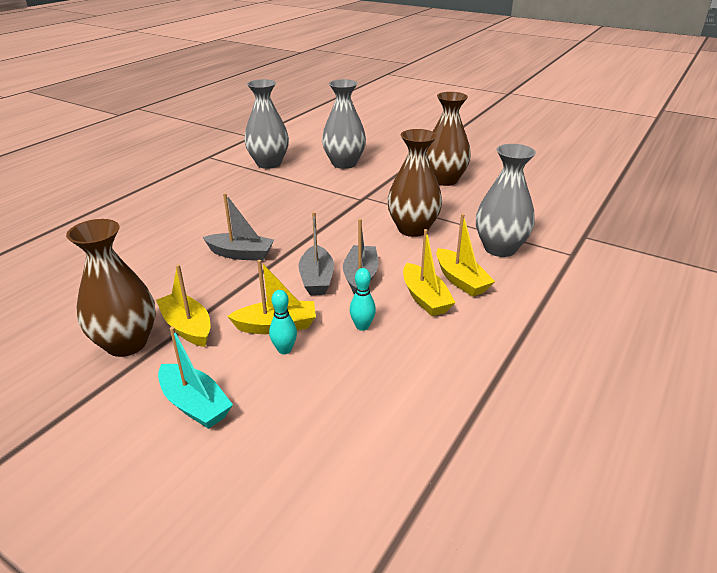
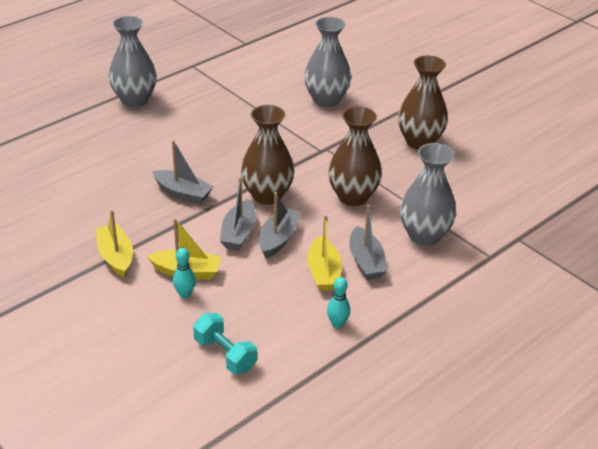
camera: 15 degrees right, 5 degrees up
brown vase [66,219,156,357] -> brown vase moved to [241,105,295,205]
turquoise boat [158,327,233,429] -> none
grey vase [244,79,289,169] -> grey vase moved to [109,16,157,107]
turquoise bowling pin [350,268,376,331] -> turquoise bowling pin moved to [327,277,350,328]
yellow boat [436,214,495,297] -> grey boat [349,205,387,280]
none -> turquoise dumbbell [193,313,257,374]

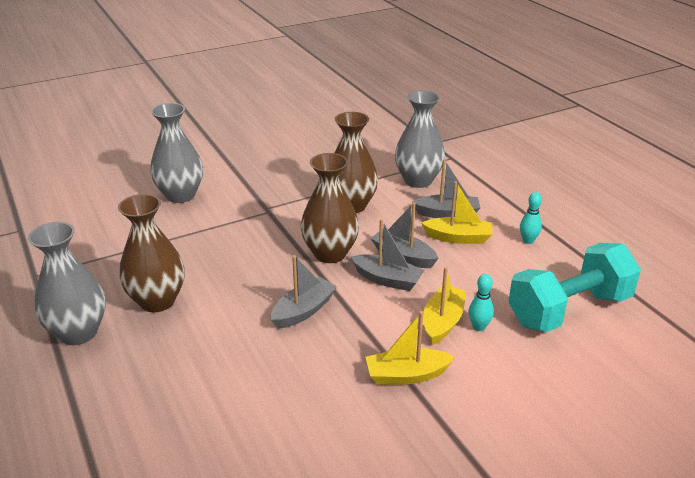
camera: 75 degrees left, 5 degrees down
turquoise dumbbell [193,313,257,374] -> turquoise dumbbell [508,243,641,332], size x1.82
brown vase [398,55,448,149] -> brown vase moved to [118,194,184,312]

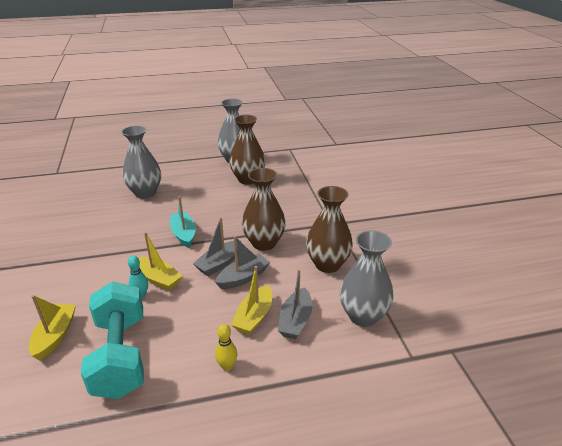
camera: 105 degrees right, 0 degrees up
grey vase [150,103,203,203] -> grey vase moved to [121,126,161,198]
grey boat [271,255,337,329] -> none
yellow boat [366,311,455,385] -> yellow boat moved to [29,295,76,360]
turquoise bowling pin [520,192,542,244] -> yellow bowling pin [215,324,237,371]
none -> turquoise boat [170,196,196,248]

